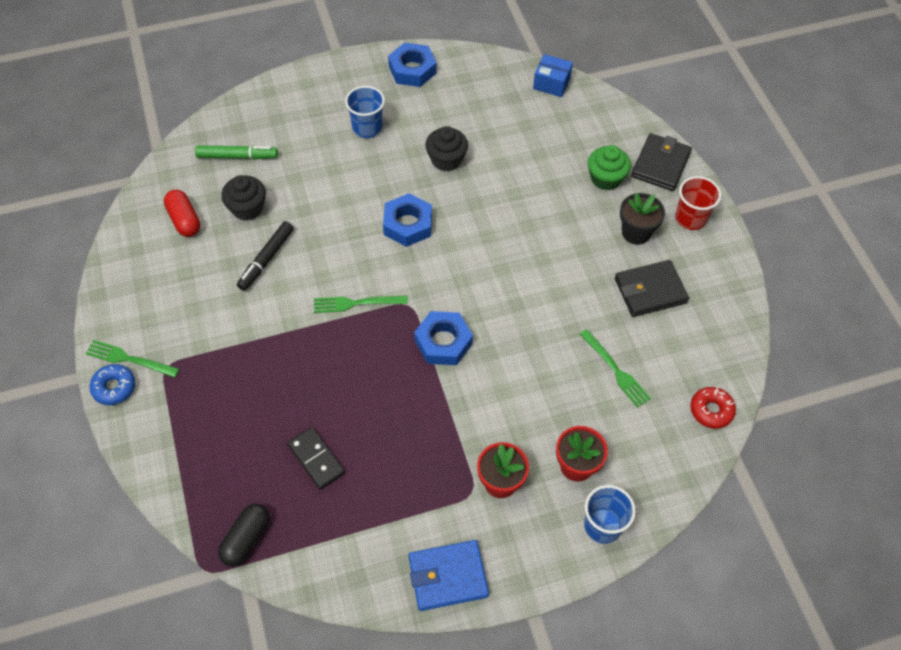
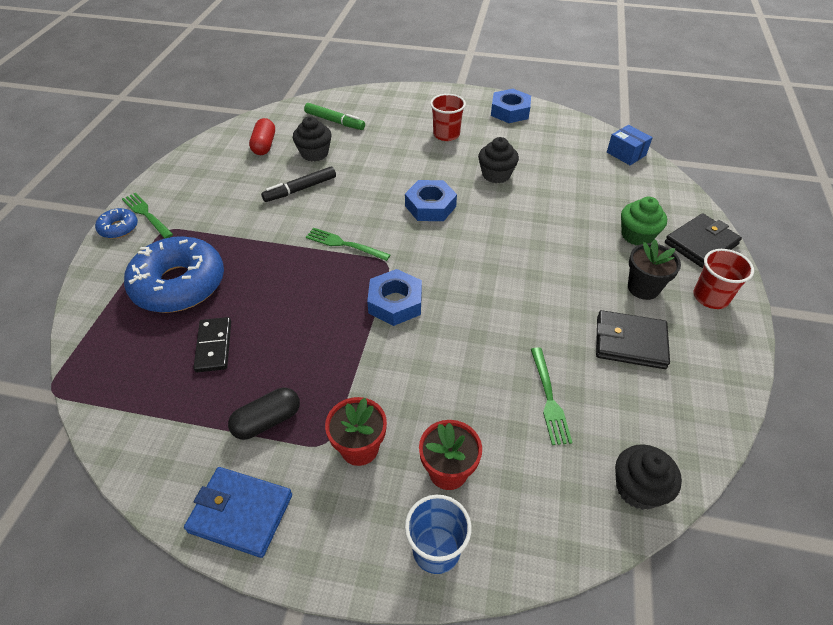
camera: 30 degrees right, 10 degrees down
black capsule [218,503,269,567] -> black capsule moved to [228,388,300,440]
blue cup [345,86,385,138] -> red cup [430,94,466,141]
red donut [690,387,736,429] -> black cupcake [615,444,682,510]
none -> blue donut [124,236,224,313]

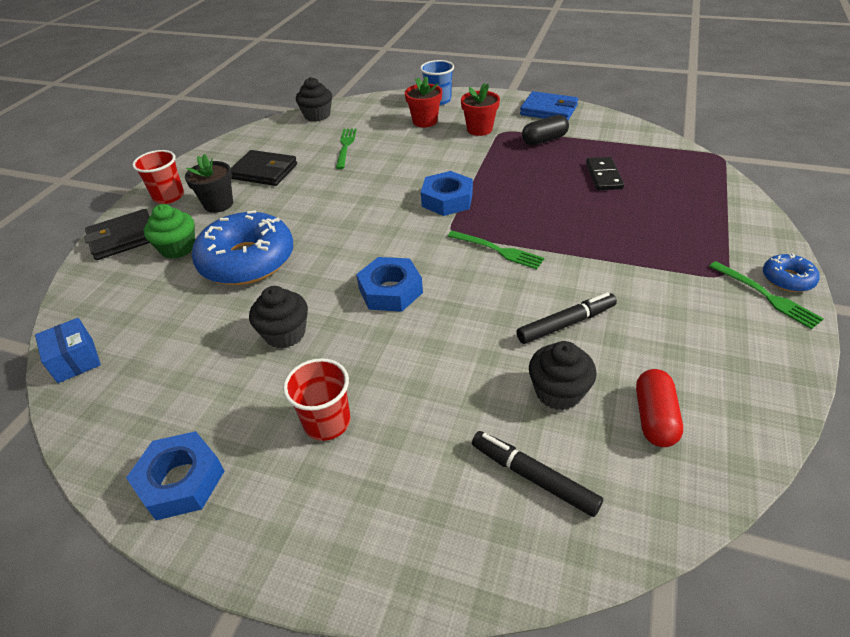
camera: 170 degrees left, 5 degrees down
blue donut [124,236,224,313] -> blue donut moved to [192,210,293,285]
green marker [304,103,365,130] -> black marker [472,431,603,517]

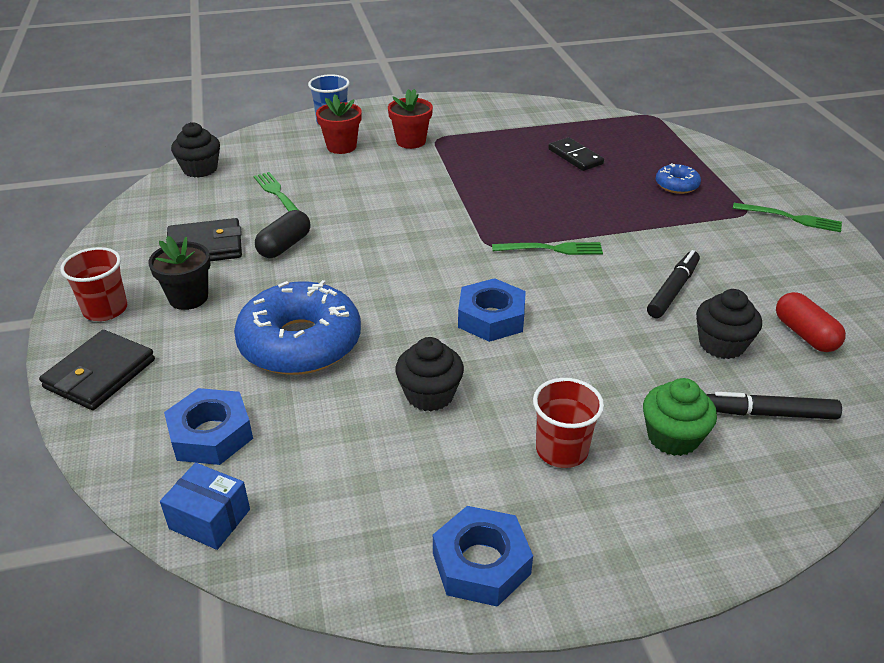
camera: 35 degrees left, 5 degrees down
green cupcake [144,204,195,259] -> green cupcake moved to [643,378,717,456]
blue nut [421,171,473,216] -> blue nut moved to [164,388,253,465]
blue wallet [520,91,578,120] -> none
black capsule [522,115,569,145] -> black capsule moved to [255,210,310,258]
blue donut [763,253,820,292] -> blue donut moved to [656,163,701,194]

